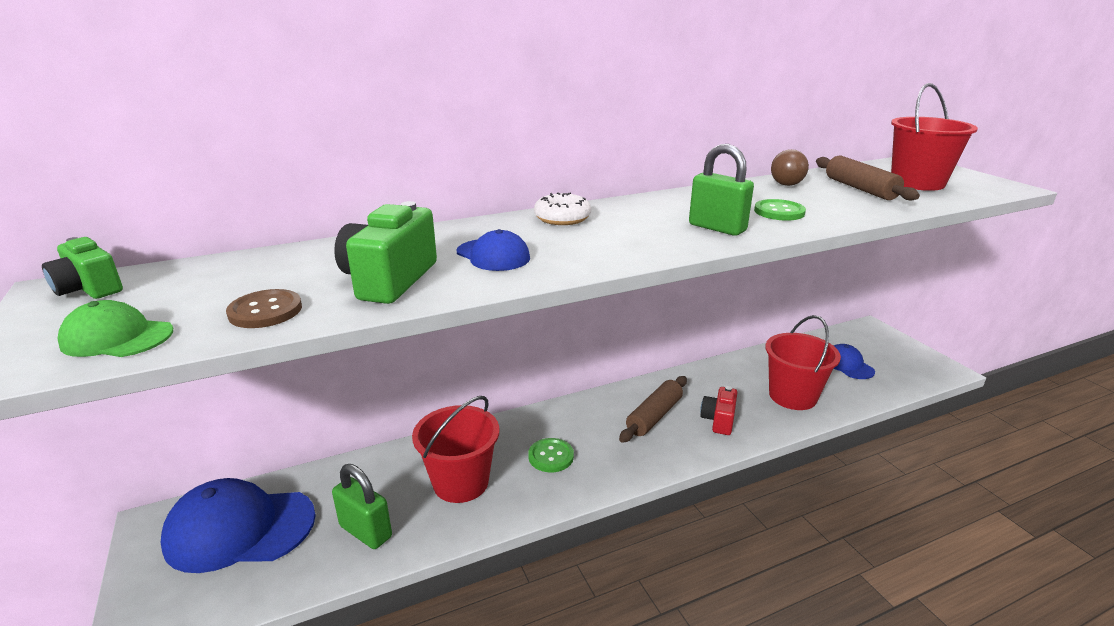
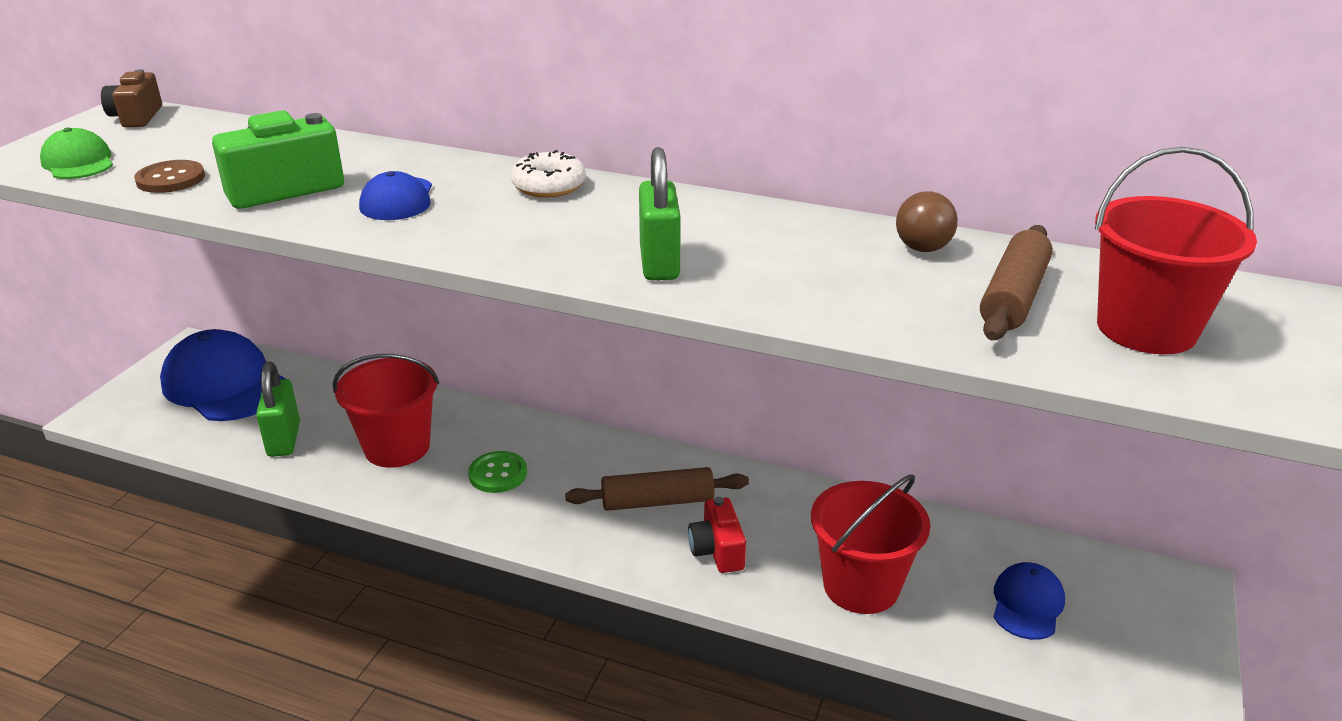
camera: 45 degrees right, 5 degrees up
green camera [42,237,123,299] -> brown camera [101,69,162,127]
red camera [700,386,737,435] -> red camera turned 75 degrees counterclockwise [688,497,746,573]
green button [754,199,806,220] -> none

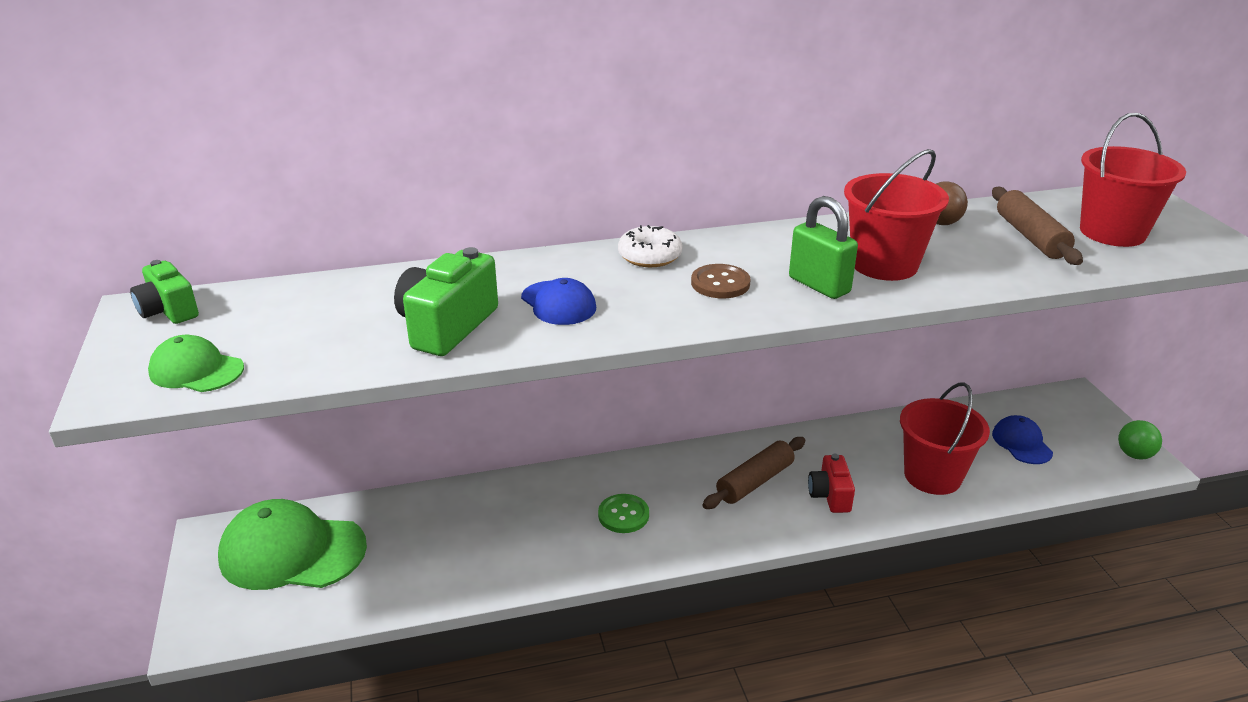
camera: 35 degrees left, 0 degrees up
brown camera [101,69,162,127] -> green camera [130,260,199,324]
brown button [134,160,205,193] -> brown button moved to [691,264,751,298]
blue cap [160,329,286,421] -> green cap [218,499,367,590]
green padlock [256,361,300,457] -> none
red bucket [333,354,439,468] -> red bucket moved to [844,149,949,281]
red camera [688,497,746,573] -> red camera turned 45 degrees clockwise [808,454,855,513]
none -> green ball [1118,420,1162,459]

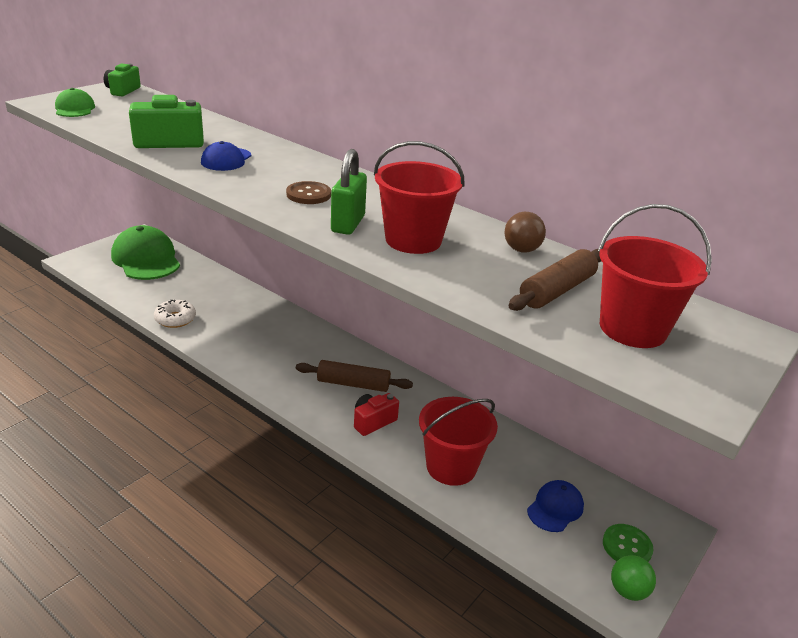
camera: 50 degrees right, 0 degrees up
green button [598,494,649,533] -> green button moved to [603,524,654,562]
white donut [618,225,682,267] -> white donut moved to [154,300,196,328]

